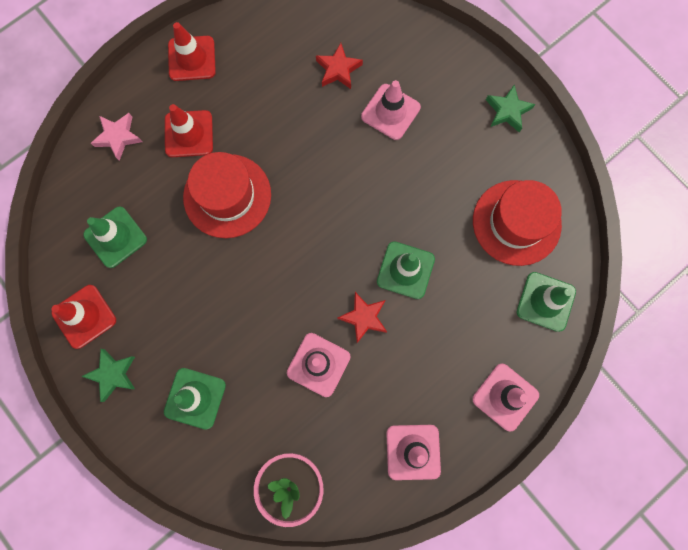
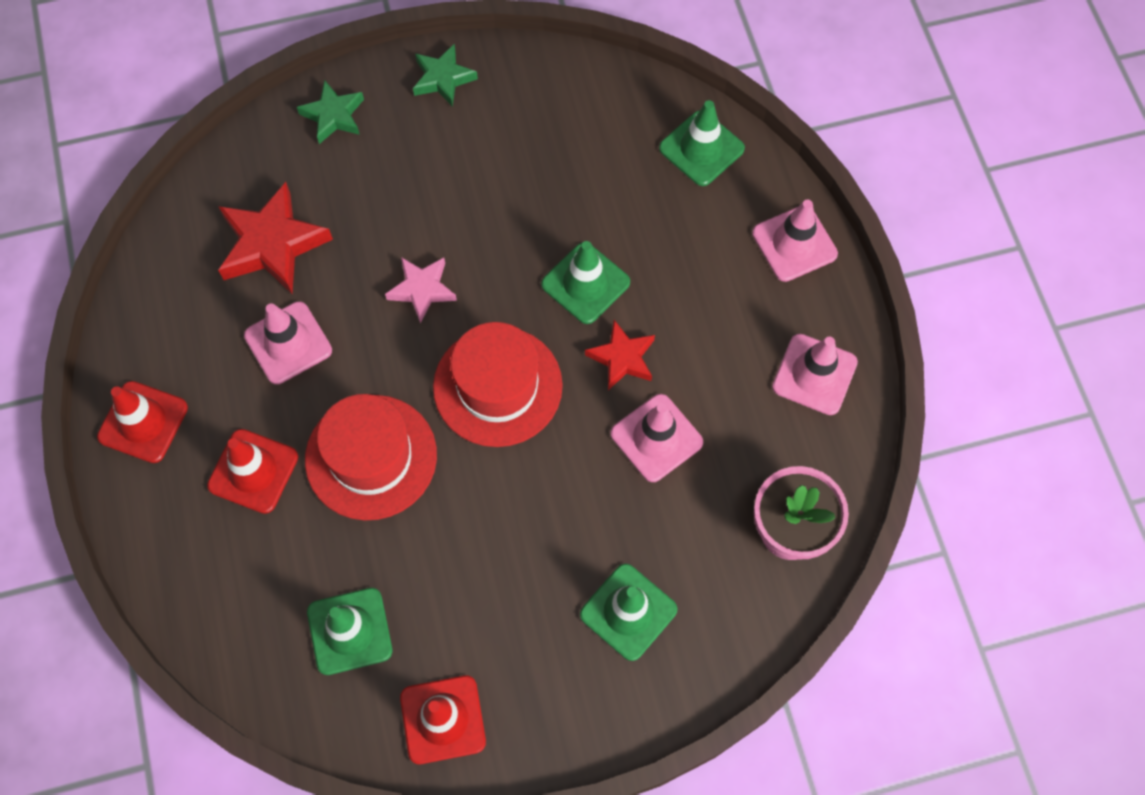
camera: 65 degrees left, 10 degrees down
green star [81,349,135,402] -> green star moved to [297,80,364,144]
pink star [91,113,142,161] -> pink star moved to [385,257,457,324]
red star [316,43,363,89] -> red star [218,182,333,294], size x1.66
pink traffic cone [361,80,421,140] -> pink traffic cone moved to [244,301,332,384]
red hat [473,180,562,266] -> red hat moved to [433,322,563,447]

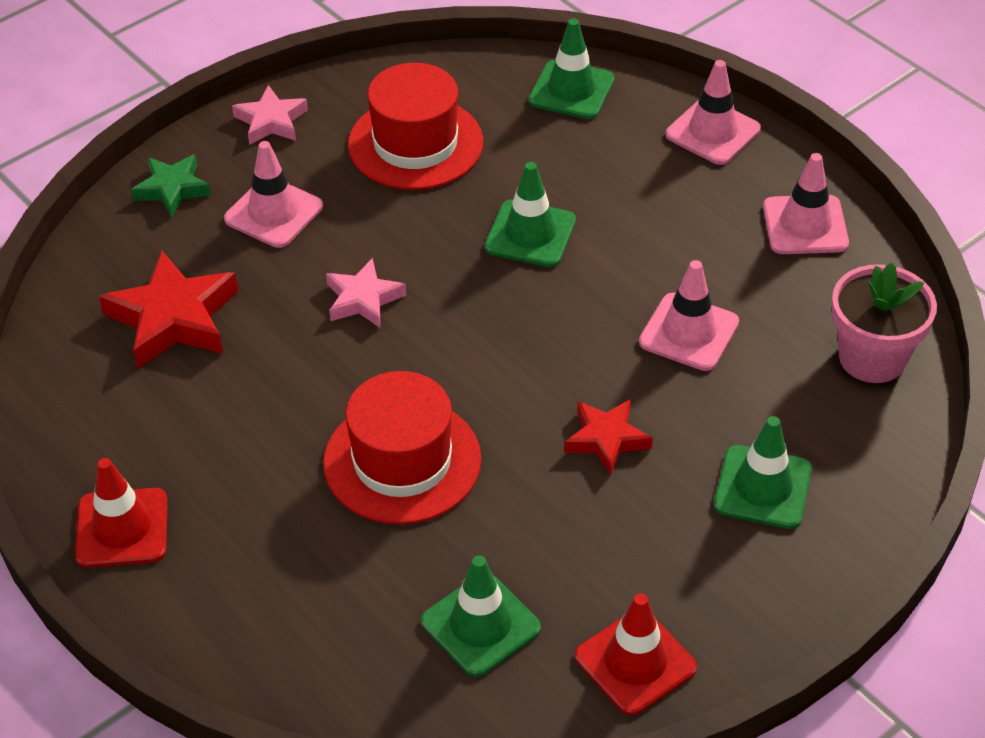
camera: 25 degrees left, 20 degrees down
red traffic cone [207,429,298,514] -> none
pink traffic cone [244,301,332,384] -> pink traffic cone moved to [224,141,323,248]
green star [413,44,478,107] -> pink star [232,85,308,145]
red hat [433,322,563,447] -> red hat moved to [348,63,483,190]
red star [585,320,655,390] -> red star moved to [564,399,653,475]

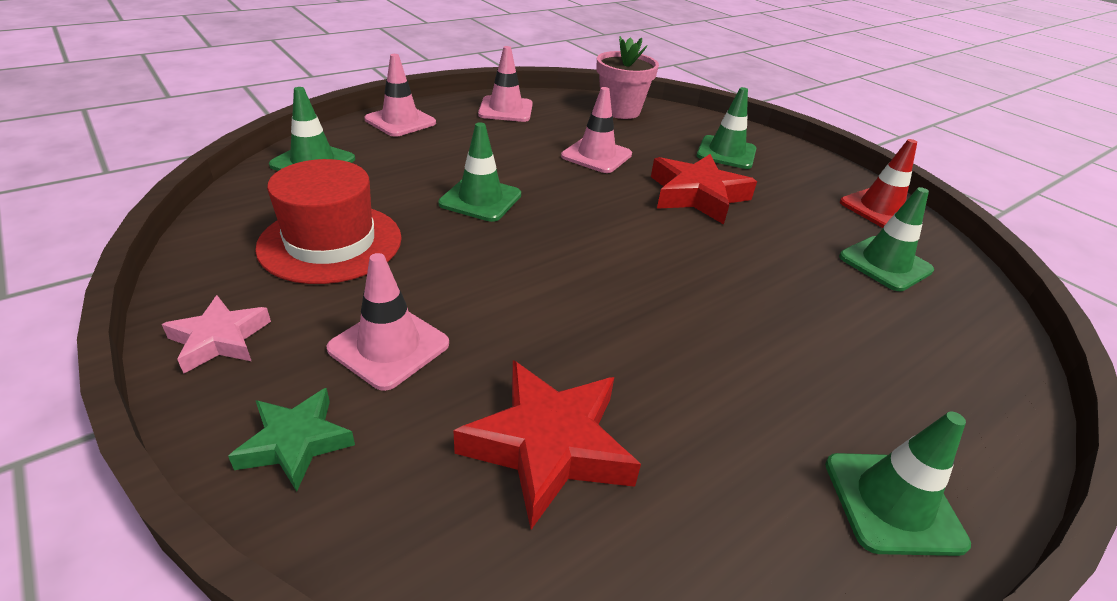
camera: 90 degrees left, 10 degrees down
red traffic cone [75,458,168,568] -> green traffic cone [825,411,971,556]
red hat [323,371,481,525] -> none
pink star [326,258,406,328] -> none
red star [564,399,653,475] -> red star [651,154,757,224], size x1.66

